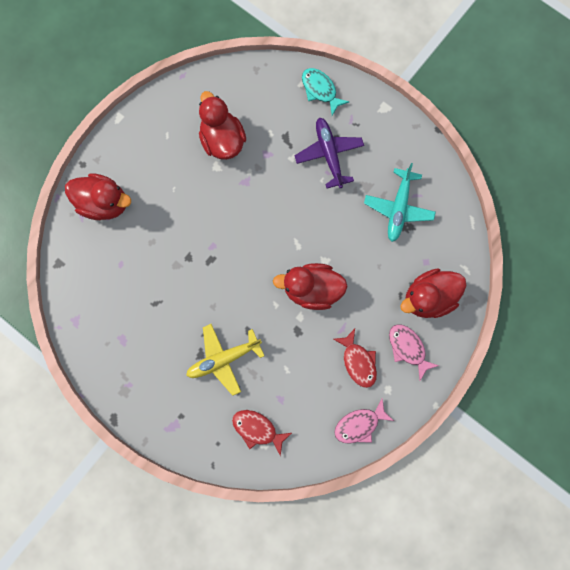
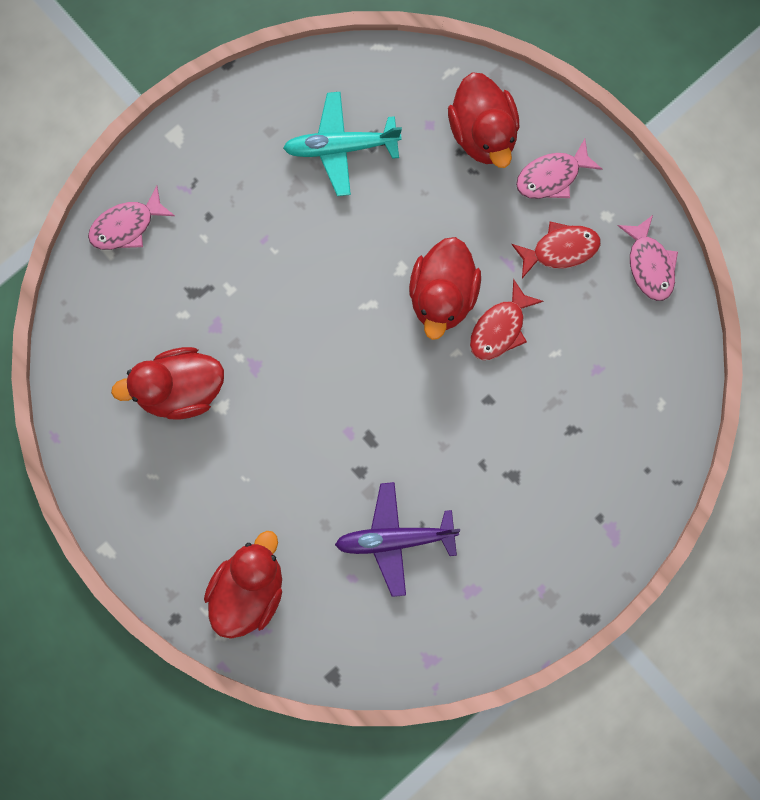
camera: 80 degrees left, 0 degrees up
yellow plane [186,324,264,396] -> none
red fish [232,410,292,456] -> red fish moved to [470,279,543,360]
purple plane [294,118,364,189] -> purple plane moved to [335,482,460,597]
turquoise fish [302,68,349,115] -> pink fish [88,186,175,250]
turquoise plane [364,163,436,242] -> turquoise plane turned 150 degrees clockwise [283,92,402,196]

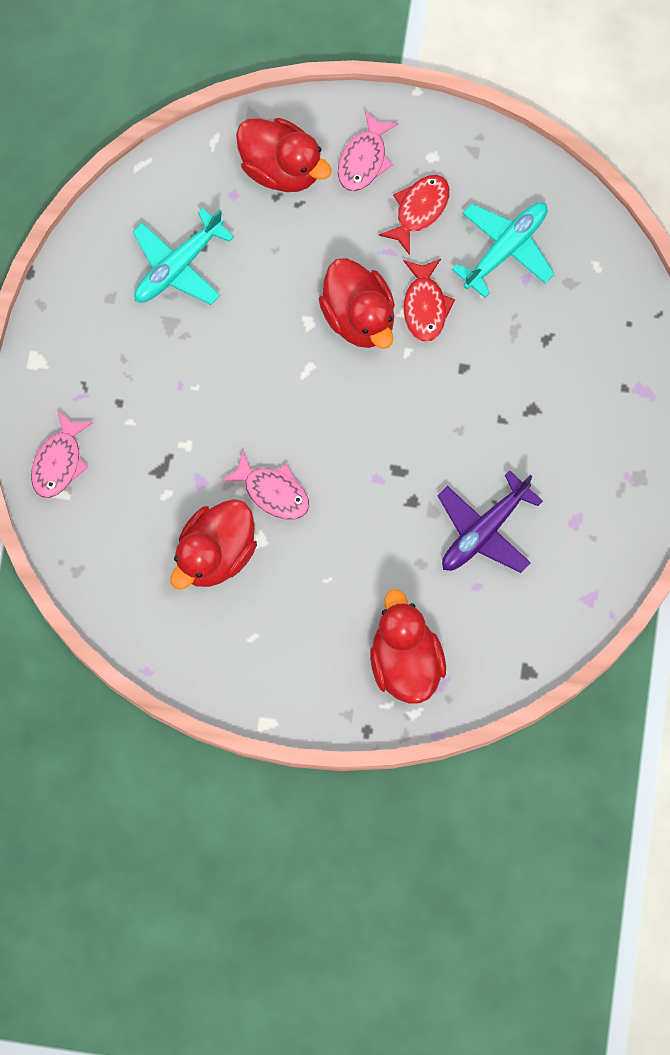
camera: 40 degrees left, 5 degrees down
pink fish [618,215,678,301] -> pink fish moved to [221,450,309,520]
none -> turquoise plane [452,202,555,298]

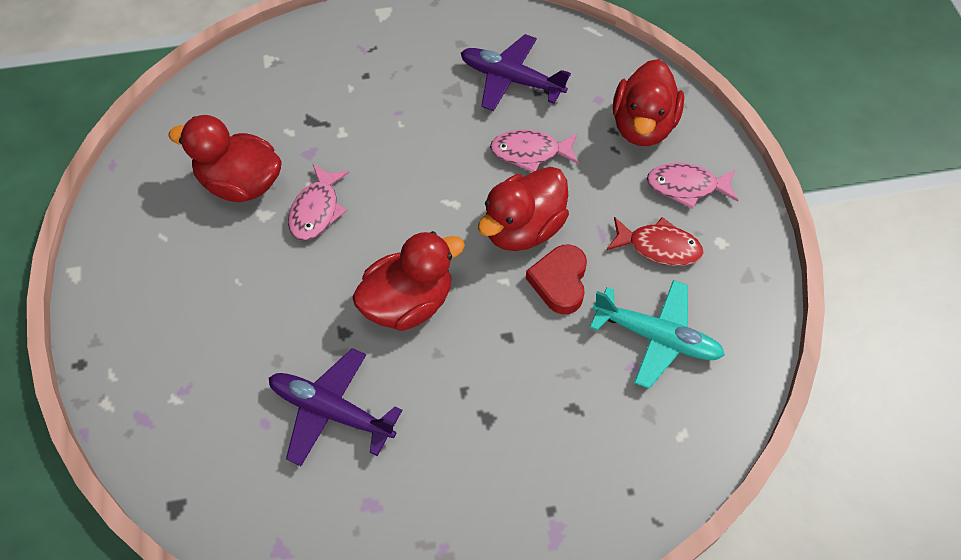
camera: 70 degrees right, 15 degrees down
pink fish [31,410,93,498] -> pink fish moved to [490,129,579,172]
turquoise plane [132,208,234,305] -> purple plane [461,34,571,111]
red duck [370,589,446,704] -> red duck moved to [352,231,465,331]
red fish [403,259,455,342] -> red heart [526,244,587,314]

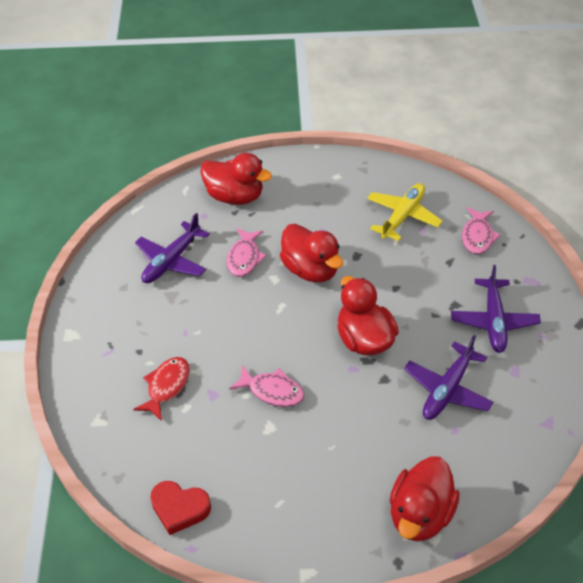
camera: 80 degrees left, 10 degrees down
red duck [168,115,282,202] -> red duck moved to [390,456,460,542]
red heart [526,244,587,314] -> red heart moved to [150,481,211,535]
turquoise plane [590,280,725,389] -> yellow plane [367,183,442,241]
red fish [606,217,704,266] -> red fish moved to [133,357,190,421]
pink fish [647,163,738,209] -> pink fish moved to [462,207,501,254]
none -> purple plane [451,265,541,353]

